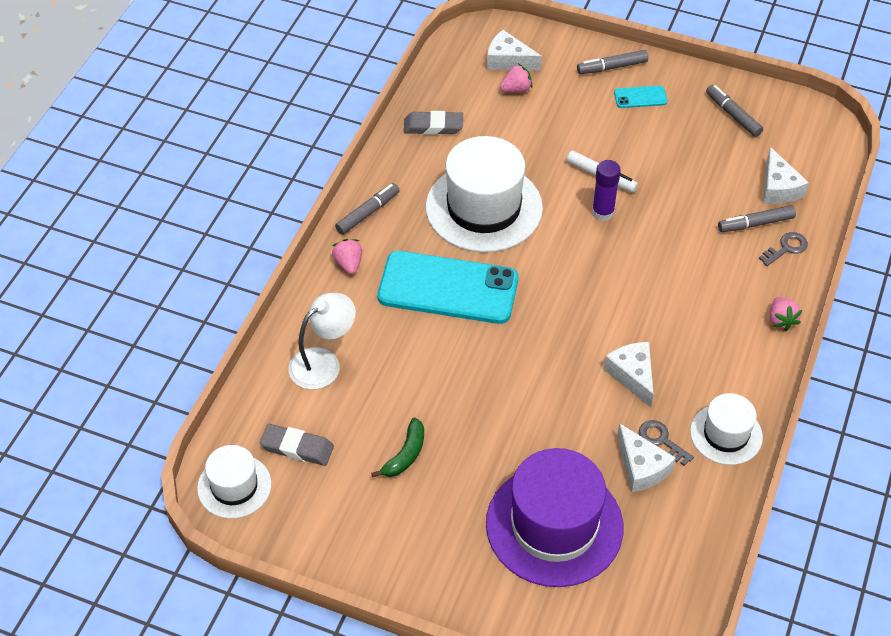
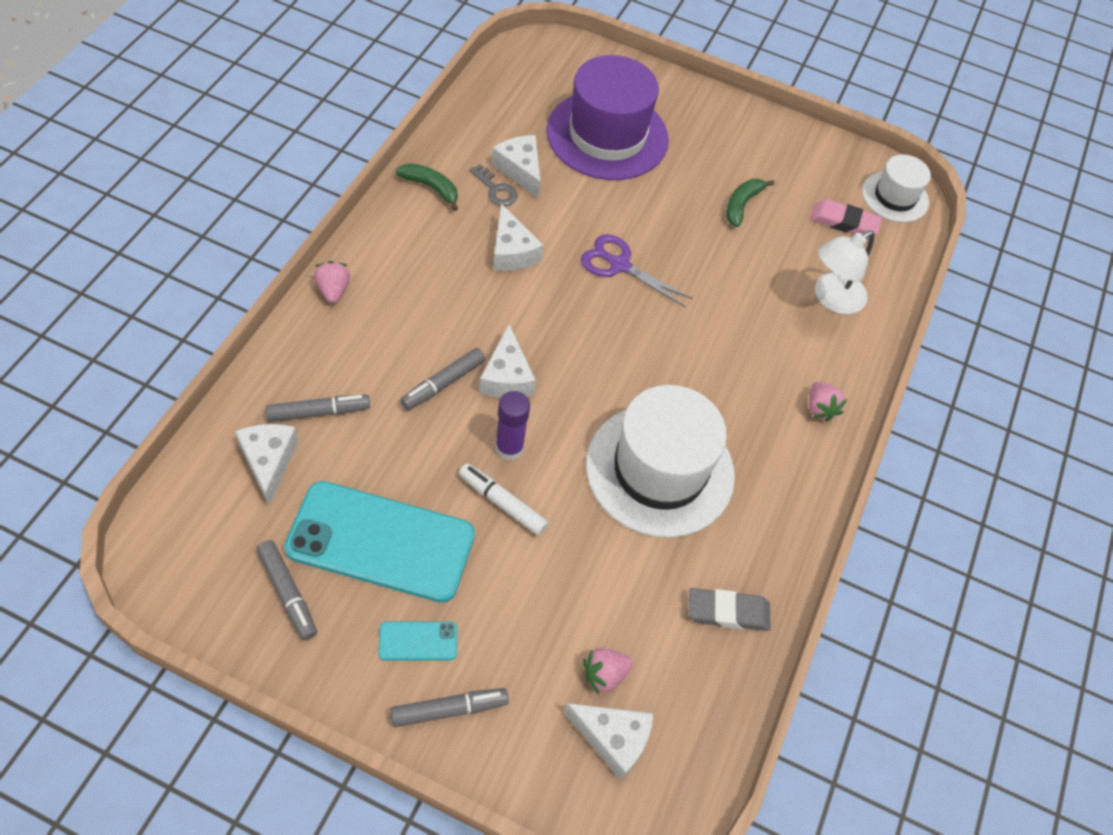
camera: 175 degrees right, 5 degrees up
grey eraser [260,424,334,466] -> pink eraser [810,199,882,238]
grey marker [335,183,400,235] -> grey marker moved to [400,348,485,410]
turquoise phone [378,251,518,324] -> turquoise phone moved to [284,481,475,603]
white hat [690,393,763,465] -> green banana [396,163,458,211]
grey key [759,232,808,266] -> none
none -> white cheese [479,325,536,398]
none -> purple scissors [581,234,692,307]

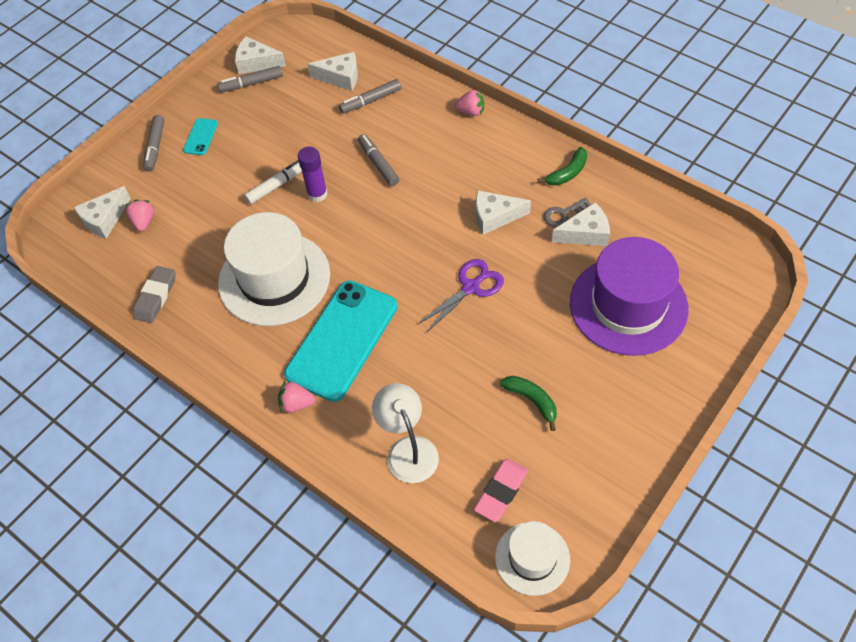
camera: 115 degrees right, 0 degrees up
grey marker [266,394,370,422] -> grey marker turned 60 degrees clockwise [339,79,401,113]
turquoise phone [284,481,475,603] -> turquoise phone moved to [284,281,397,402]
white cheese [479,325,536,398] -> white cheese moved to [235,36,286,74]

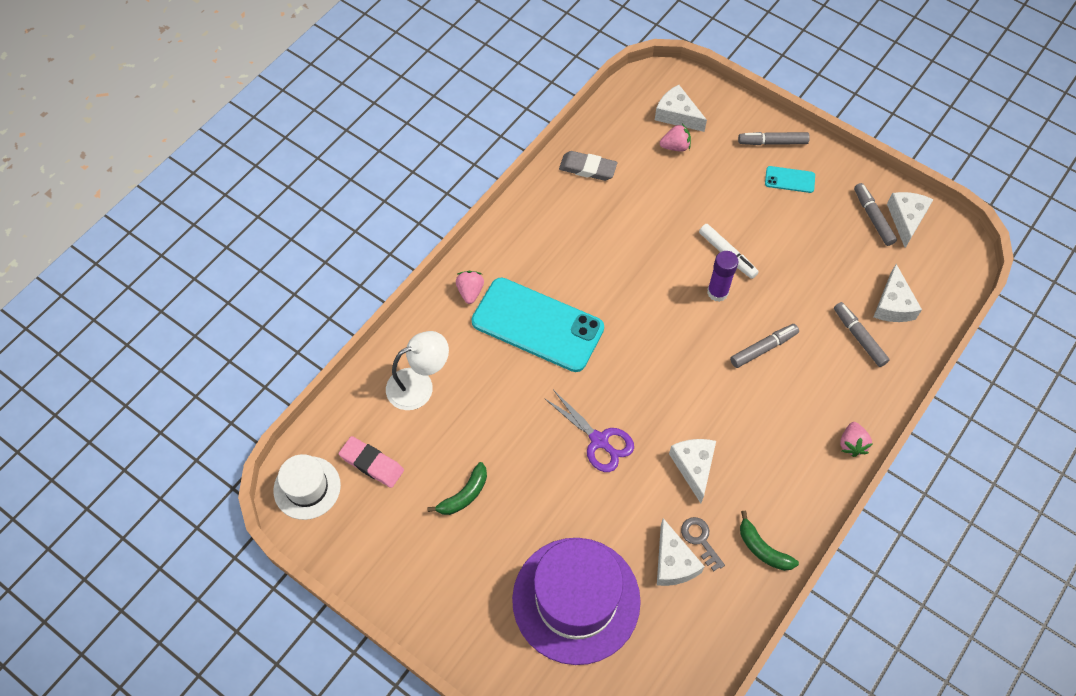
camera: 85 degrees right, 5 degrees up
white hat [218,212,330,326] -> none

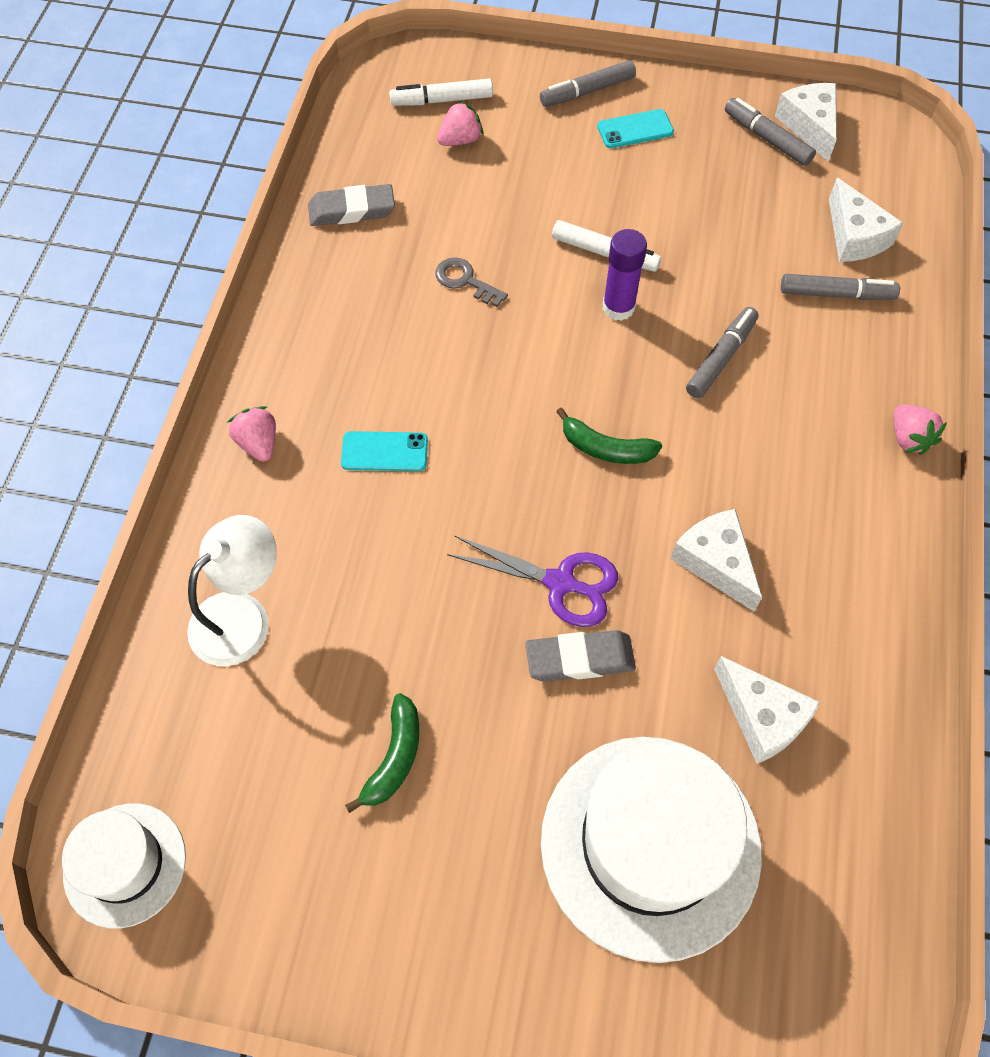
camera: 25 degrees left, 0 degrees up
pink eraser [339,436,404,488] -> none
turquoise phone [472,278,604,372] -> turquoise phone [341,431,428,471], size x0.42
purple hat [512,538,641,665] -> white hat [541,737,762,963]
white cheese [655,85,707,132] -> white marker [389,79,493,106]
grey key [681,517,725,571] -> grey key moved to [435,257,508,307]
green banana [740,511,799,571] -> green banana moved to [556,408,662,464]
grey marker [834,302,890,367] -> grey marker turned 150 degrees clockwise [781,274,900,300]
none -> grey eraser [525,630,636,682]

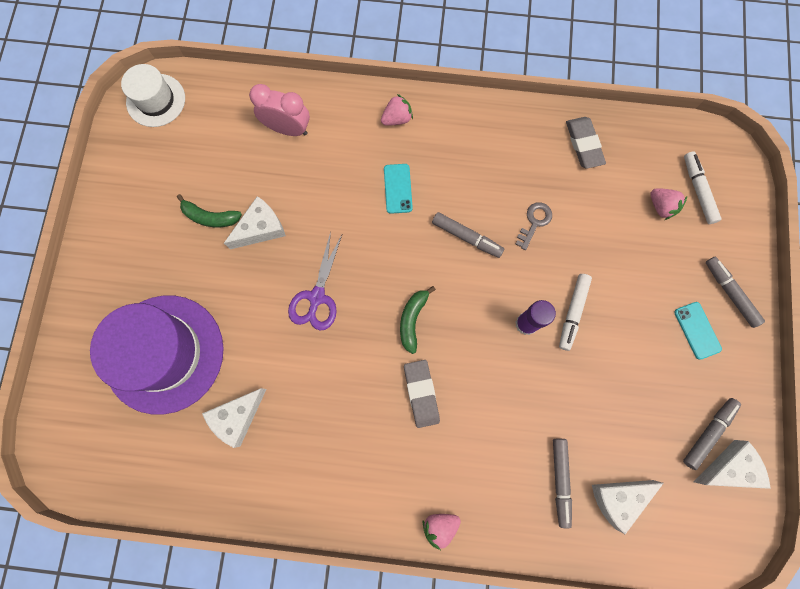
camera: 85 degrees right, 15 degrees up
white lamp [187,515,277,666] -> pink clock [249,84,310,136]
grey eraser [525,630,636,682] -> grey eraser moved to [404,360,440,428]
white hat [541,737,762,963] -> purple hat [90,295,224,415]
white cheese [671,509,762,611] -> white cheese moved to [224,196,286,249]
grey marker [686,307,759,398] -> grey marker moved to [432,212,504,258]

